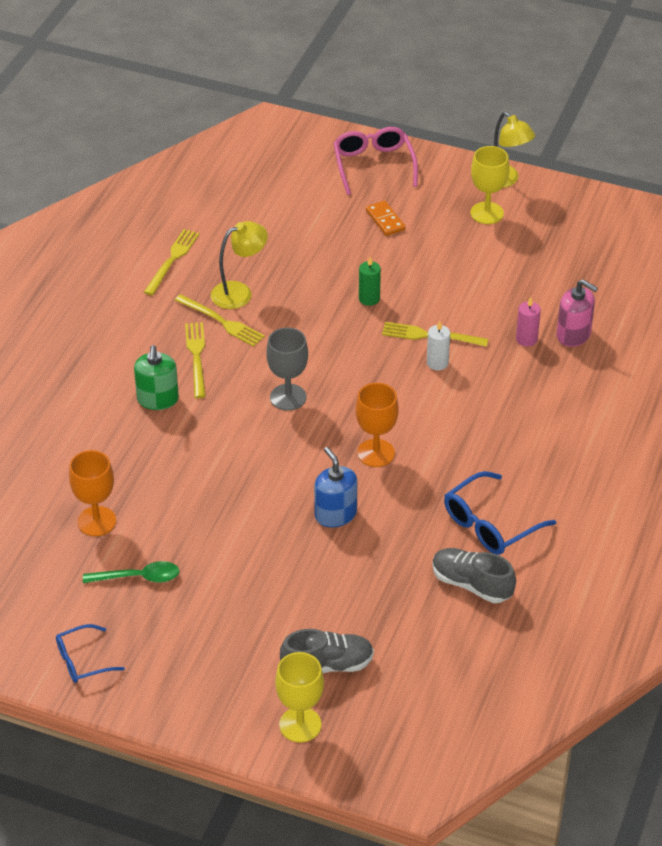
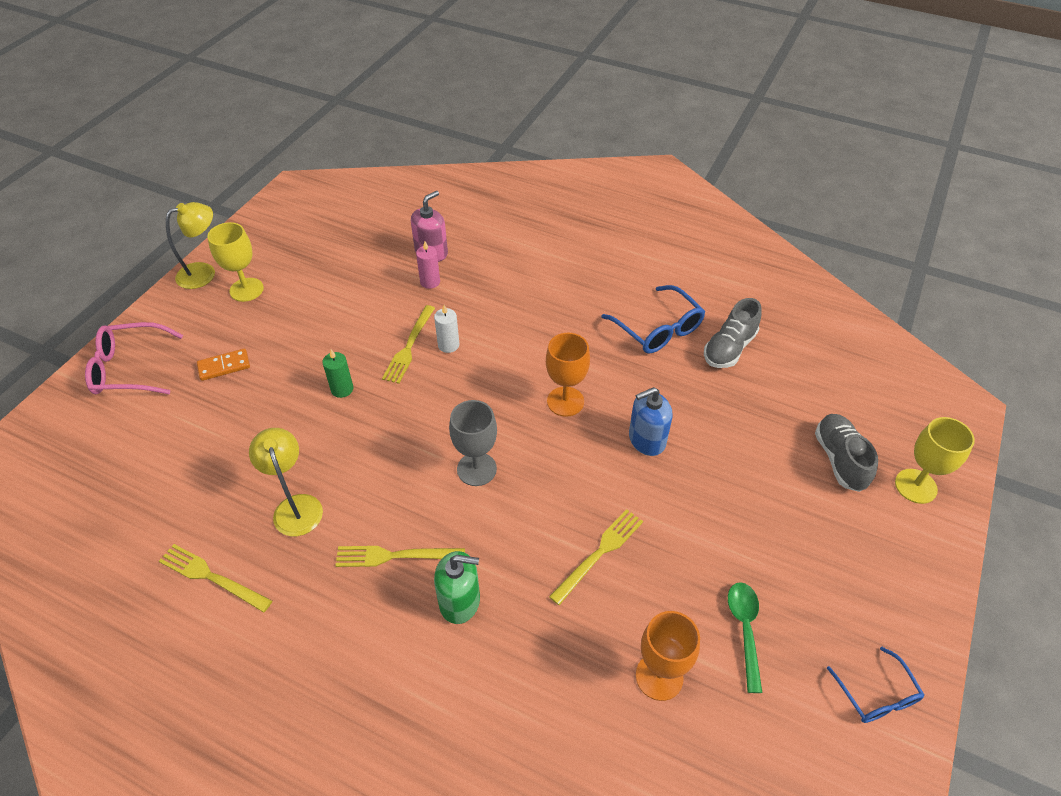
camera: 85 degrees left, 5 degrees up
yellow fork [175,294,265,347] -> yellow fork moved to [549,509,643,605]

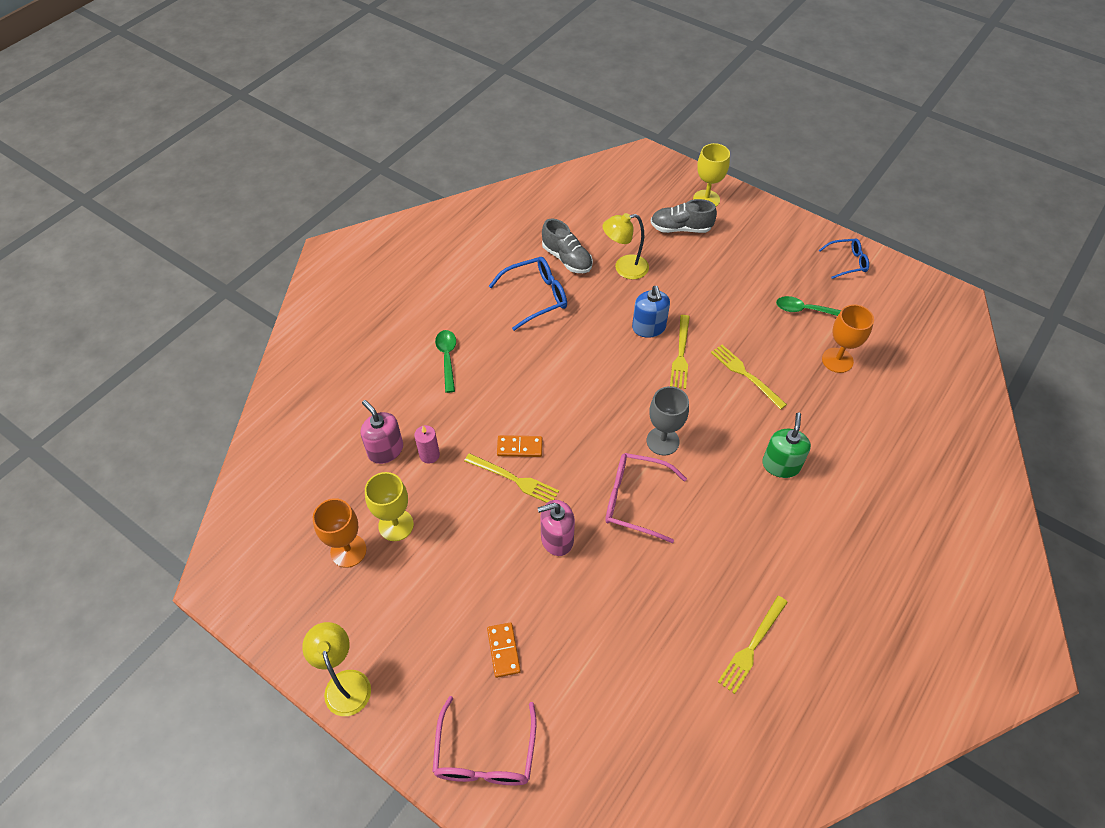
camera: 80 degrees left, 5 degrees up
yellow goblet [207,222,264,302] -> yellow goblet moved to [365,472,414,541]
yellow lamp [249,428,323,536] -> yellow lamp moved to [603,213,649,280]
green candle [322,350,353,398] -> pink soap dispenser [538,500,575,556]
yellow fork [335,546,465,567] -> yellow fork moved to [670,315,690,389]
white candle [434,305,459,353] -> orange domino [497,435,542,457]
orange goblet [546,333,590,417] -> orange goblet moved to [313,498,367,568]
none -> green spoon [435,330,456,393]
none -> pink glasses [605,453,687,543]

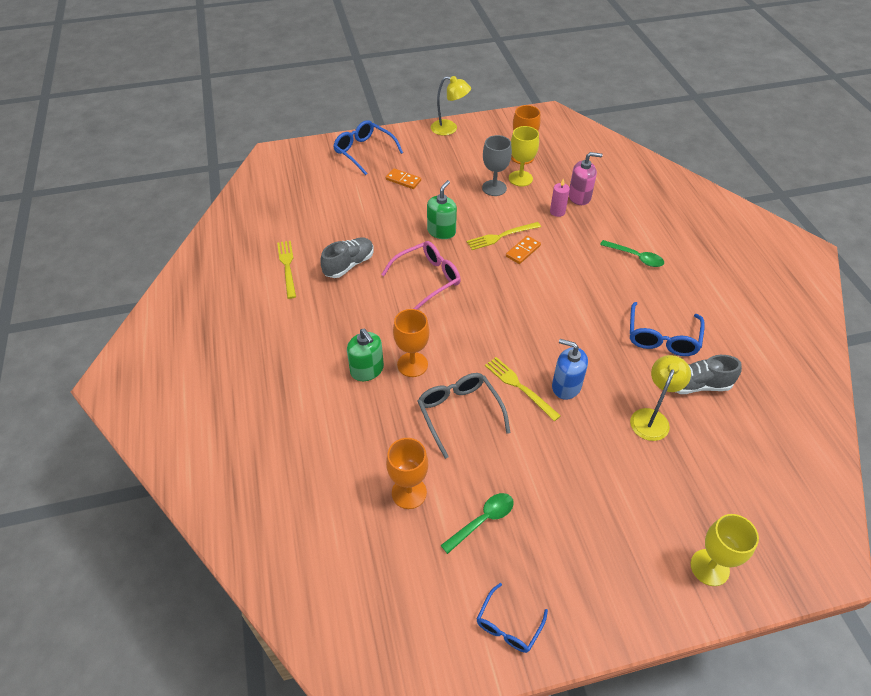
camera: 130 degrees right, 5 degrees down
pink glasses [432,696,536,785] -> blue glasses [333,120,403,175]
pink soap dispenser [538,500,575,556] -> green soap dispenser [427,180,457,239]
grey goblet [647,386,689,455] -> grey goblet moved to [482,135,512,196]
grey shoe [651,199,717,233] -> grey shoe moved to [320,237,374,278]
yellow fork [711,345,787,410] -> grey glasses [418,373,511,459]
none -> orange goblet [393,309,430,377]

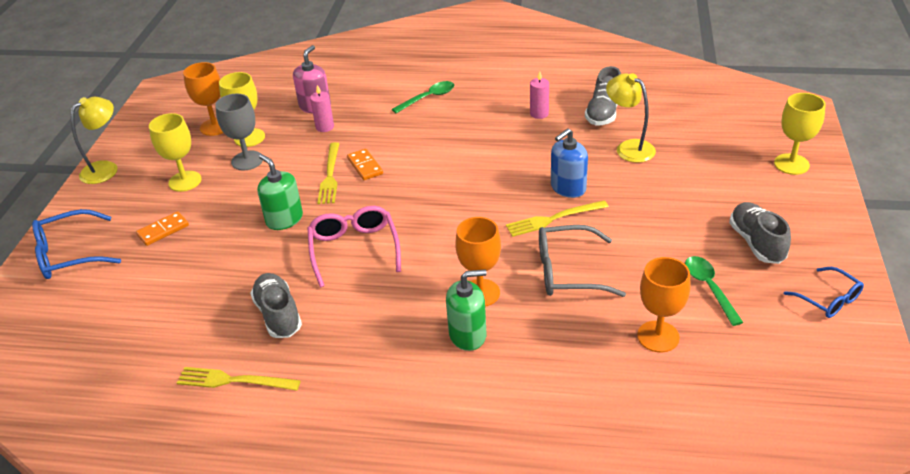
camera: 65 degrees left, 10 degrees down
blue glasses [630,302,705,356] -> pink candle [530,71,549,119]
none -> yellow goblet [149,113,202,192]
none -> grey shoe [729,202,791,264]

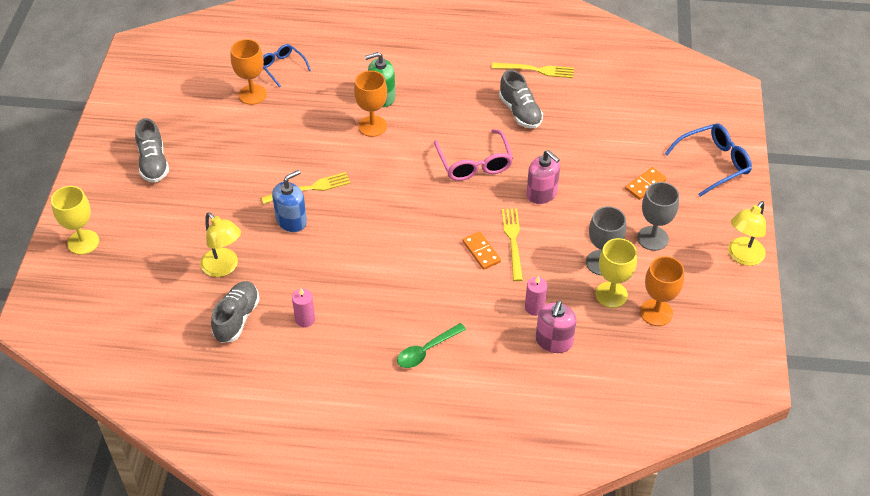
camera: 175 degrees right, 10 degrees up
yellow goblet [149,113,202,192] -> grey goblet [637,182,679,251]
green soap dispenser [257,154,303,230] -> pink soap dispenser [526,150,560,204]
grey glasses [539,225,626,297] -> none
green spoon [685,256,743,326] -> none
blue glasses [784,267,864,318] -> blue glasses moved to [263,44,311,88]

